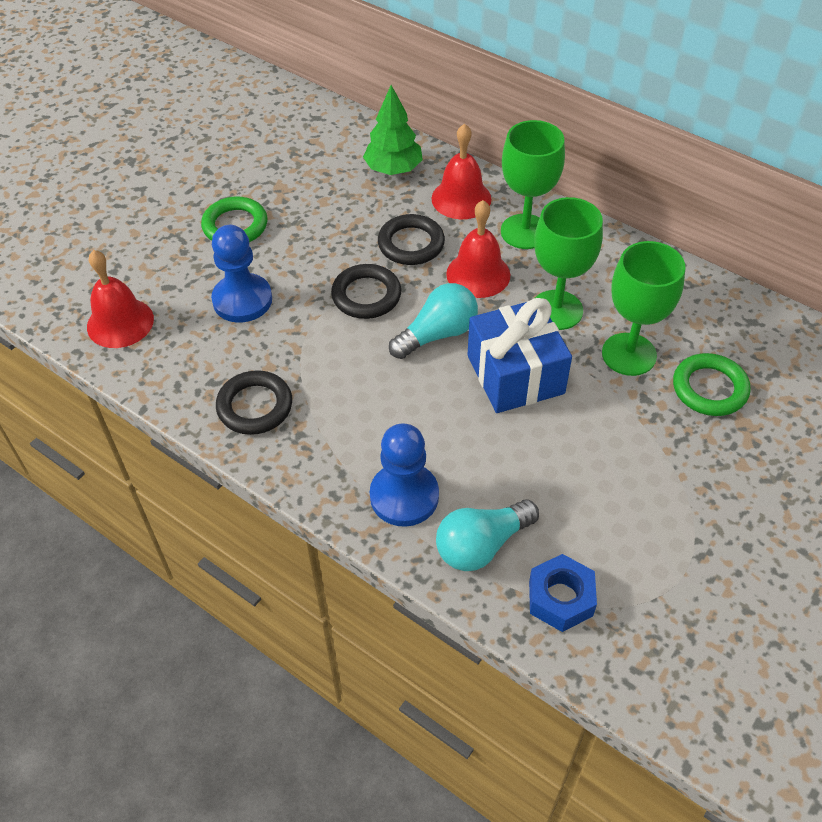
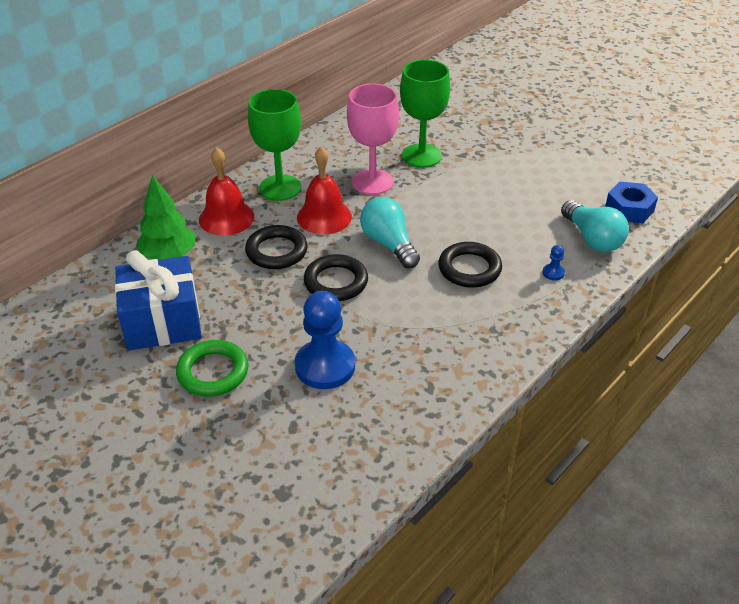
camera: 85 degrees left, 10 degrees down
red bell [87,250,154,348] -> none
black ring [216,370,292,435] -> black ring moved to [438,242,502,288]
blue pawn [370,423,439,527] -> blue pawn [543,245,565,281], size x0.40
blue gift [468,298,572,413] -> blue gift moved to [115,250,202,350]
green goblet [534,197,603,330] -> pink goblet [347,84,399,195]
green ring [673,353,751,416] -> none

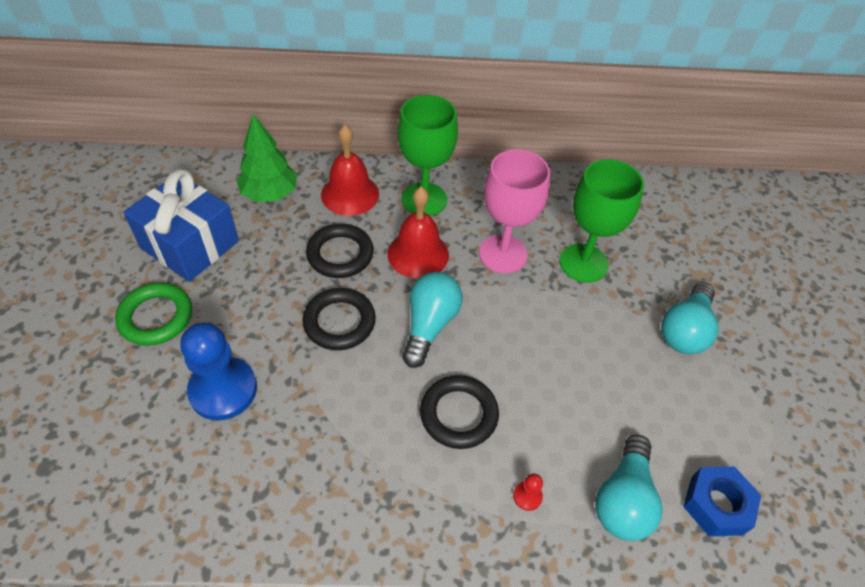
camera: 45 degrees right, 10 degrees up
blue pawn [543,245,565,281] -> red pawn [513,473,543,511]
none -> turquoise light bulb [661,282,719,354]

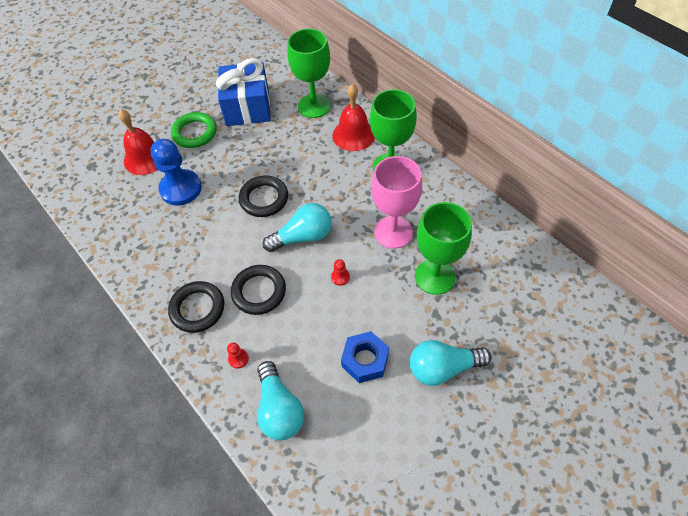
camera: 55 degrees right, 5 degrees up
green tree [236,114,297,202] -> green goblet [287,28,331,118]
black ring [306,224,374,278] -> black ring moved to [168,281,224,333]
red bell [387,187,449,279] -> red bell moved to [118,109,158,175]
turquoise light bulb [595,435,662,541] -> turquoise light bulb turned 90 degrees counterclockwise [257,361,304,441]
blue nut [683,466,761,537] -> blue nut moved to [341,331,389,383]
none -> red pawn [331,259,350,286]

